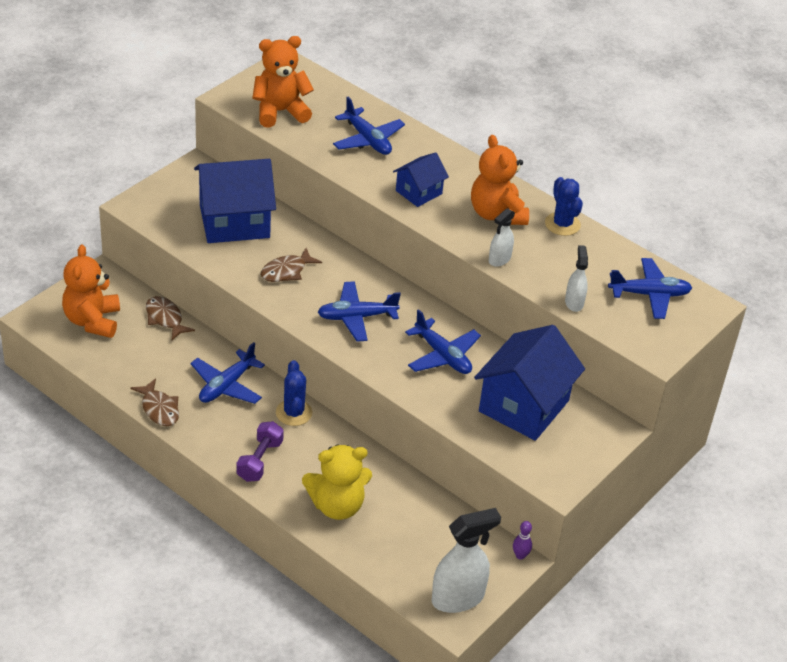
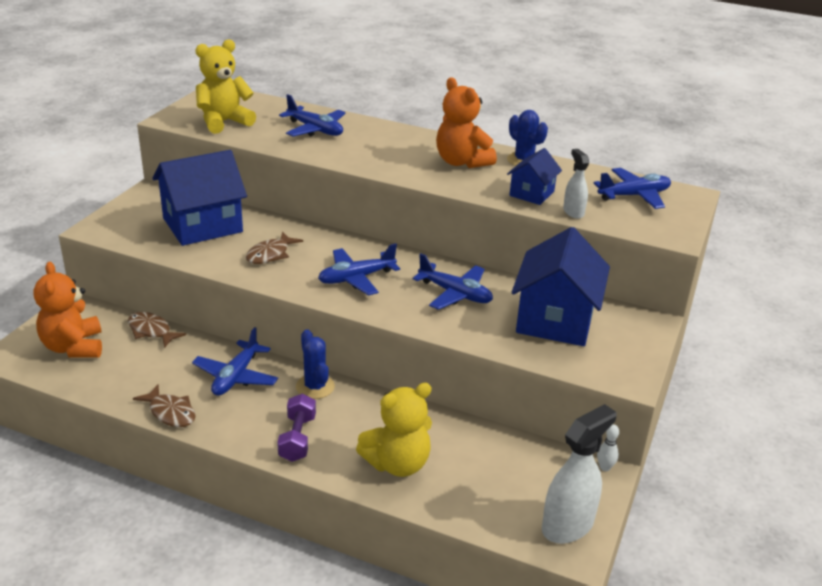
camera: 15 degrees left, 10 degrees down
orange teddy bear [252,36,314,127] -> yellow teddy bear [195,39,256,134]
blue house [393,152,449,207] -> blue house moved to [507,148,562,205]
white spray bottle [489,208,515,267] -> none
purple bowling pin [513,521,532,560] -> white bowling pin [597,424,619,471]

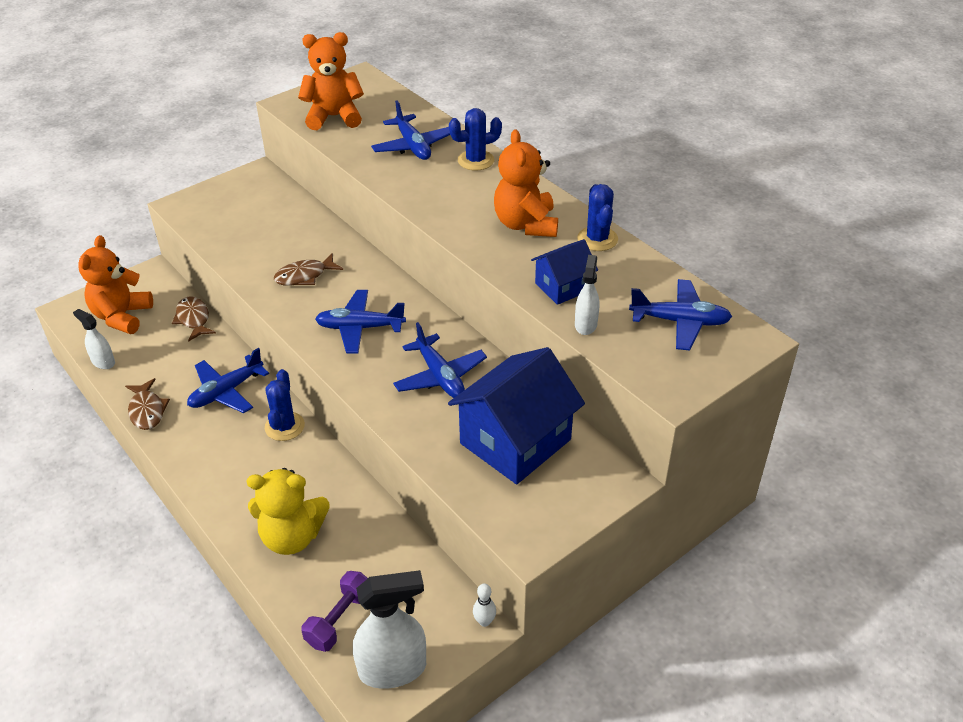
camera: 30 degrees right, 10 degrees up
blue house [152,150,247,246] -> none
yellow teddy bear [195,39,256,134] -> orange teddy bear [298,32,364,130]
purple dumbbell [277,393,316,462] -> purple dumbbell moved to [301,571,368,652]
none -> white spray bottle [73,309,115,369]
none -> blue cactus [449,108,502,171]

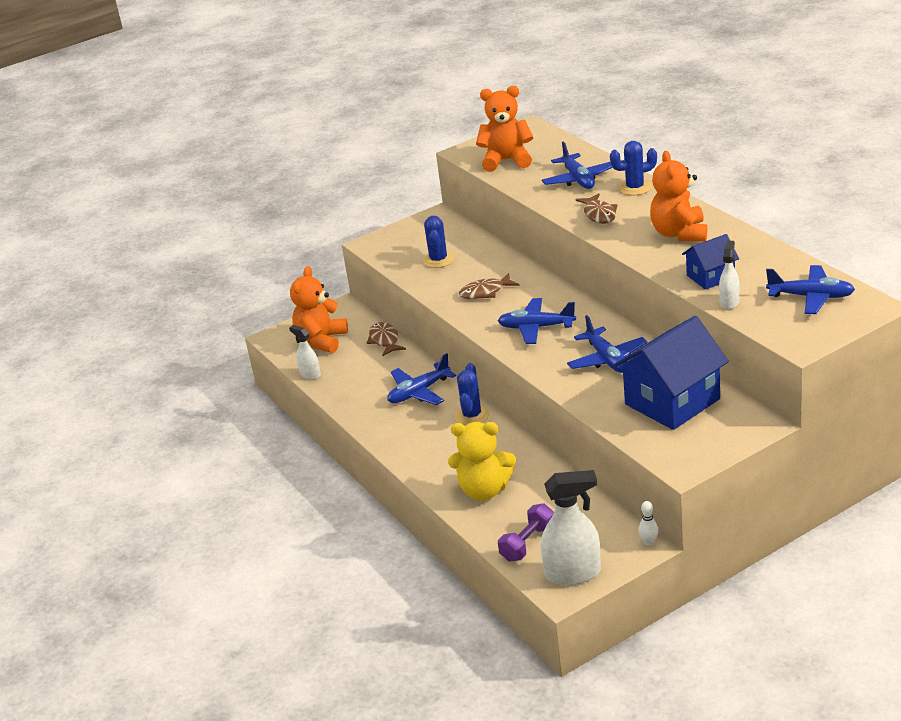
camera: 10 degrees right, 10 degrees down
brown fish [125,378,170,430] -> brown fish moved to [575,194,618,224]
blue cactus [577,184,618,251] -> blue cactus moved to [423,216,454,268]

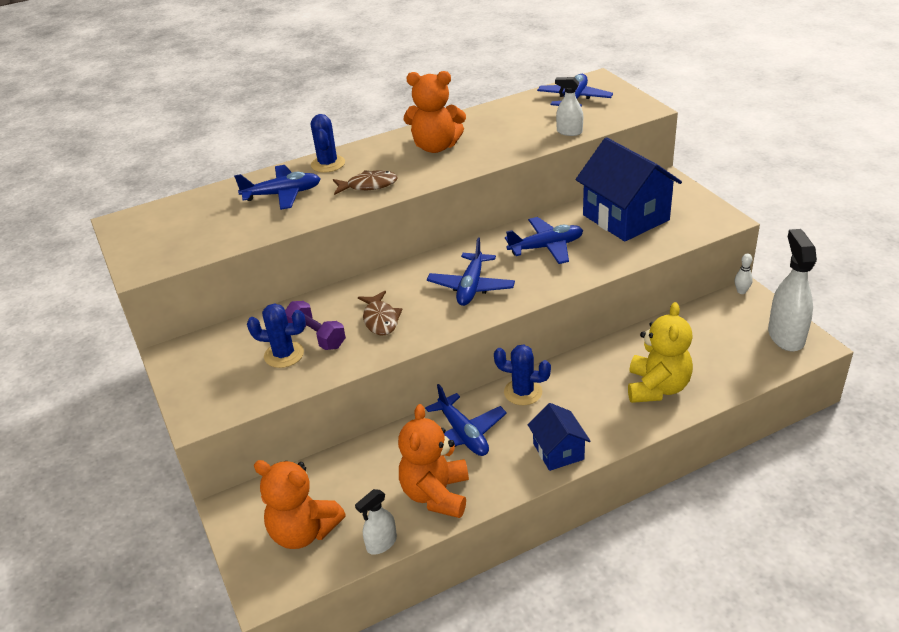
camera: 85 degrees left, 5 degrees up
brown fish [367,322,406,356] -> none
orange teddy bear [476,86,533,172] -> orange teddy bear moved to [398,404,469,518]
purple dumbbell [498,503,554,562] -> purple dumbbell moved to [285,301,346,350]
blue house [682,234,739,290] -> blue house moved to [528,403,590,471]

